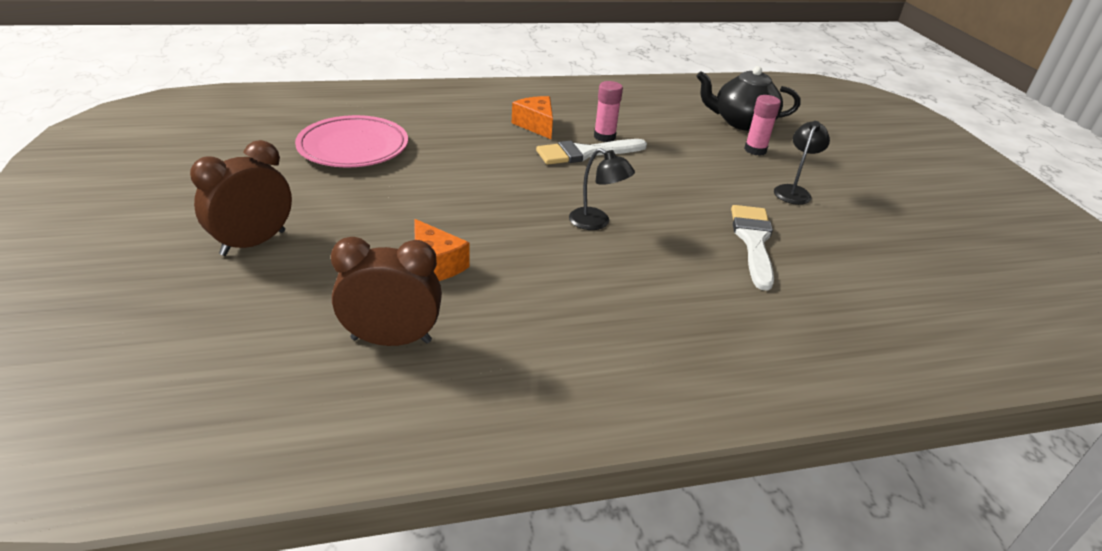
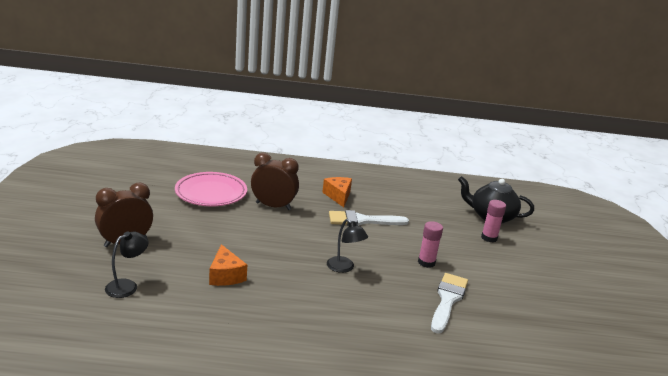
camera: 15 degrees right, 10 degrees down
brown clock [331,237,442,346] -> brown clock moved to [251,153,299,210]
pink glue stick [594,81,623,142] -> pink glue stick moved to [418,221,443,268]
black lamp [774,121,830,205] -> black lamp moved to [105,231,149,298]

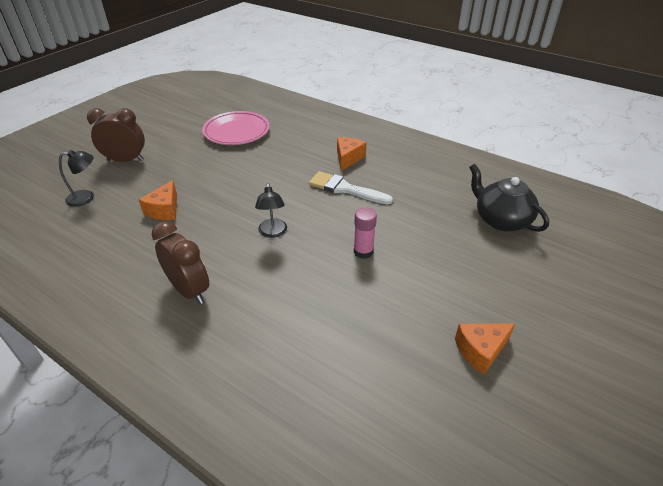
camera: 35 degrees right, 15 degrees up
brown clock [251,153,299,210] -> brown clock moved to [151,221,209,304]
white brush [431,273,468,334] -> none
pink glue stick [481,200,506,242] -> none
none -> orange cheese [455,323,516,375]

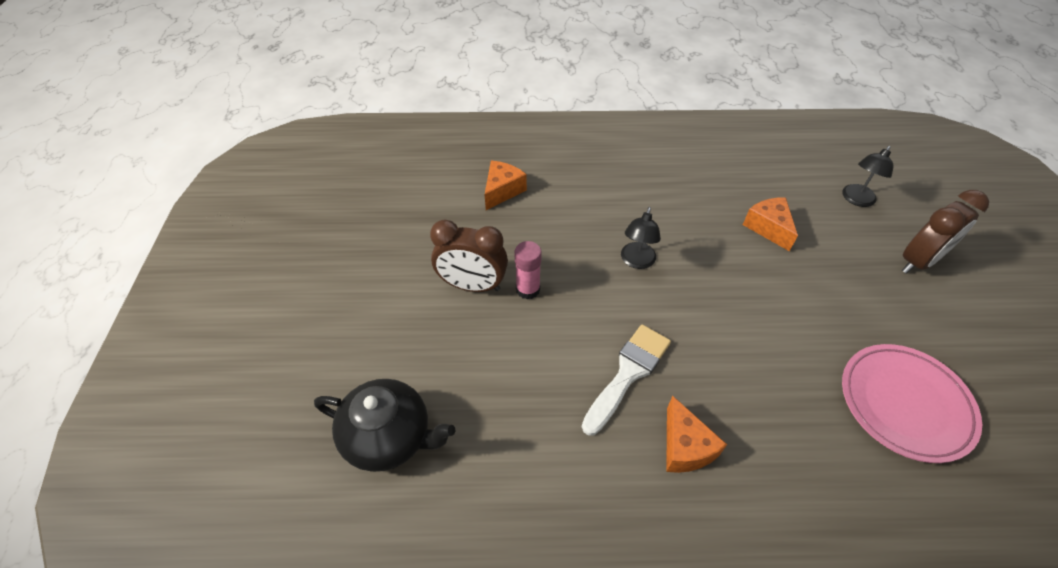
camera: 145 degrees right, 10 degrees up
brown clock [151,221,209,304] -> brown clock moved to [430,220,508,292]
black lamp [255,183,287,238] -> black lamp turned 120 degrees counterclockwise [621,207,661,269]
white brush [309,171,393,204] -> white brush turned 45 degrees counterclockwise [582,324,671,436]
orange cheese [455,323,516,375] -> orange cheese moved to [485,161,527,210]

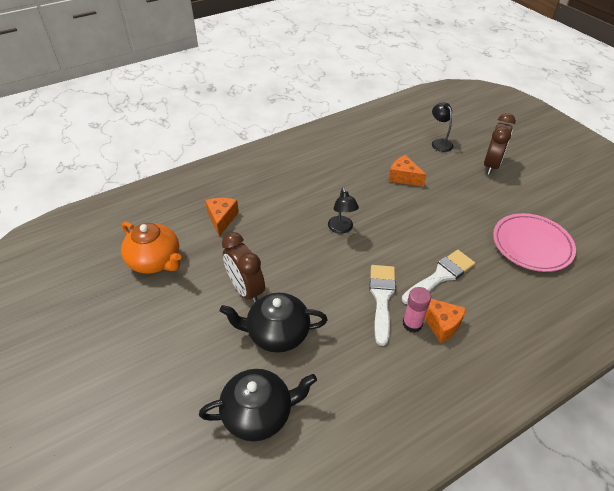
camera: 30 degrees left, 5 degrees down
brown clock [430,220,508,292] -> brown clock turned 75 degrees clockwise [222,232,265,303]
pink glue stick [514,241,542,300] -> pink glue stick moved to [403,287,431,333]
black lamp [842,146,893,207] -> black lamp turned 150 degrees clockwise [432,103,453,152]
none -> orange teapot [121,222,181,274]
none -> black teapot [220,293,328,353]
none -> white brush [402,250,475,304]

